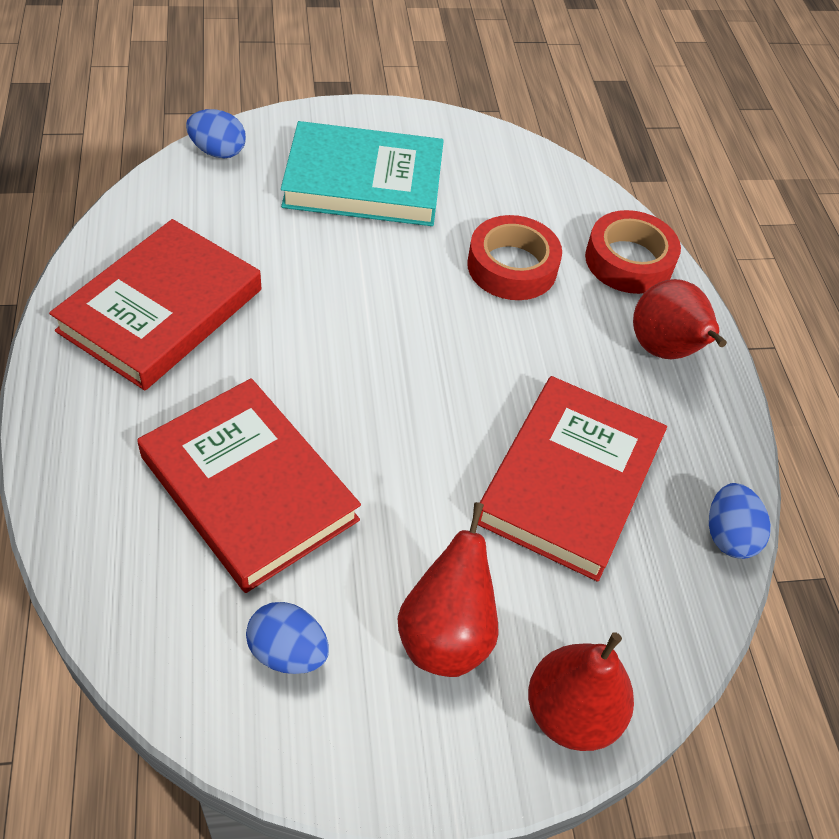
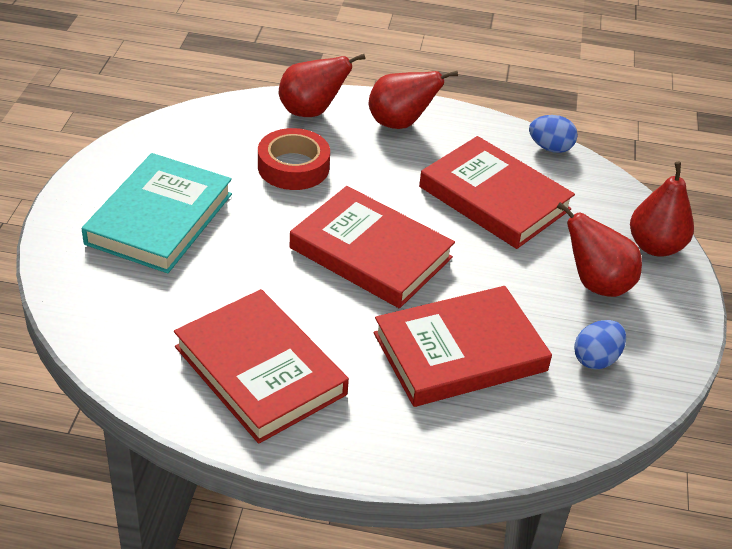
camera: 70 degrees left, 10 degrees down
blue egg [186,109,246,159] -> none
red tape [585,210,681,294] -> red pear [279,54,365,117]
none -> red book [290,186,455,308]

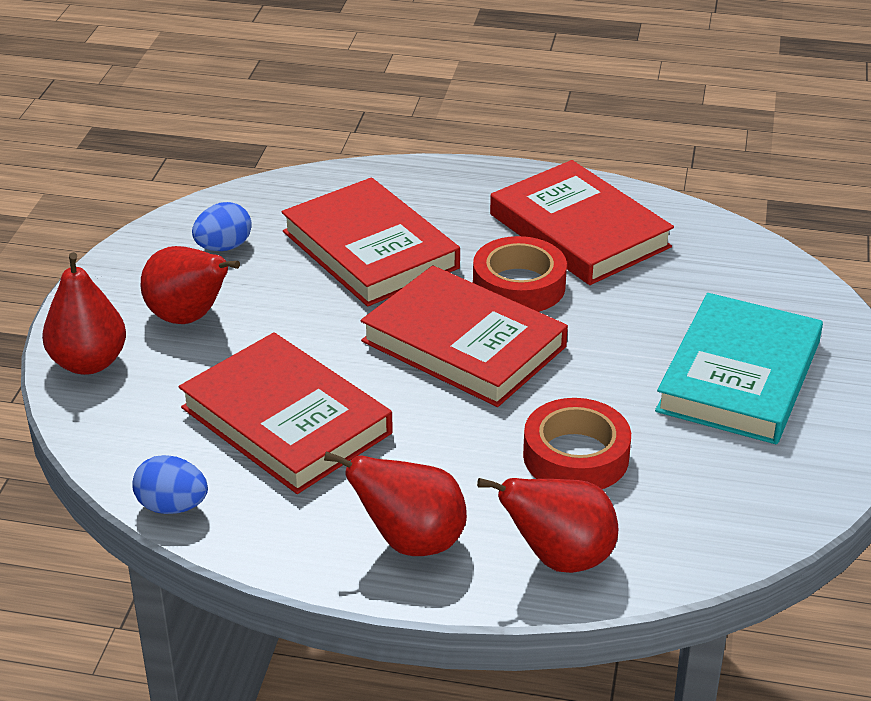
camera: 175 degrees left, 5 degrees down
red book [374,286,552,407] -> red book turned 75 degrees clockwise [281,177,460,307]
none -> red tape [473,236,567,312]

